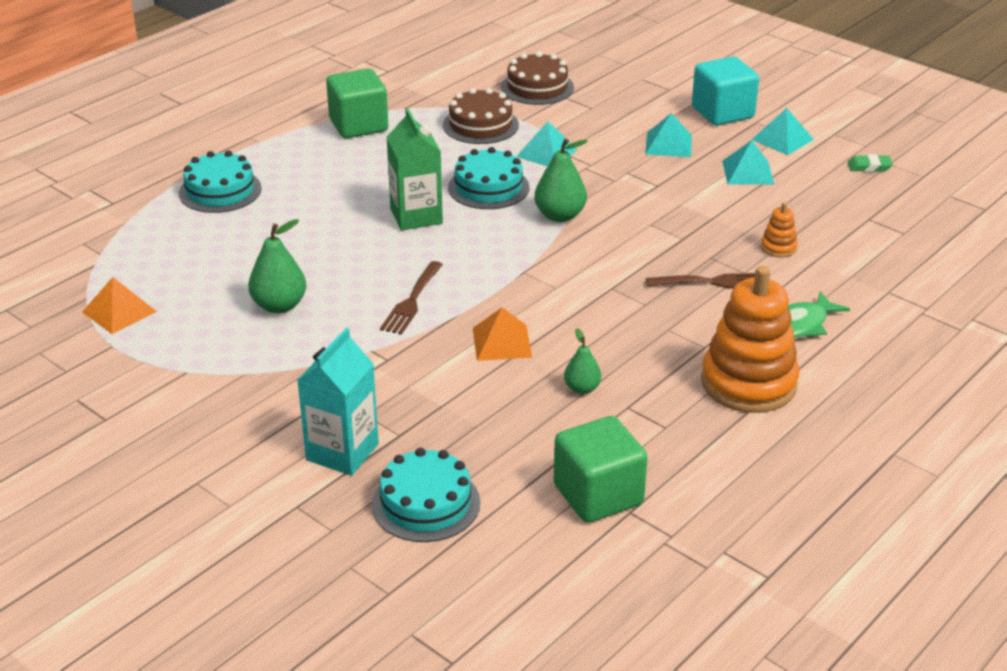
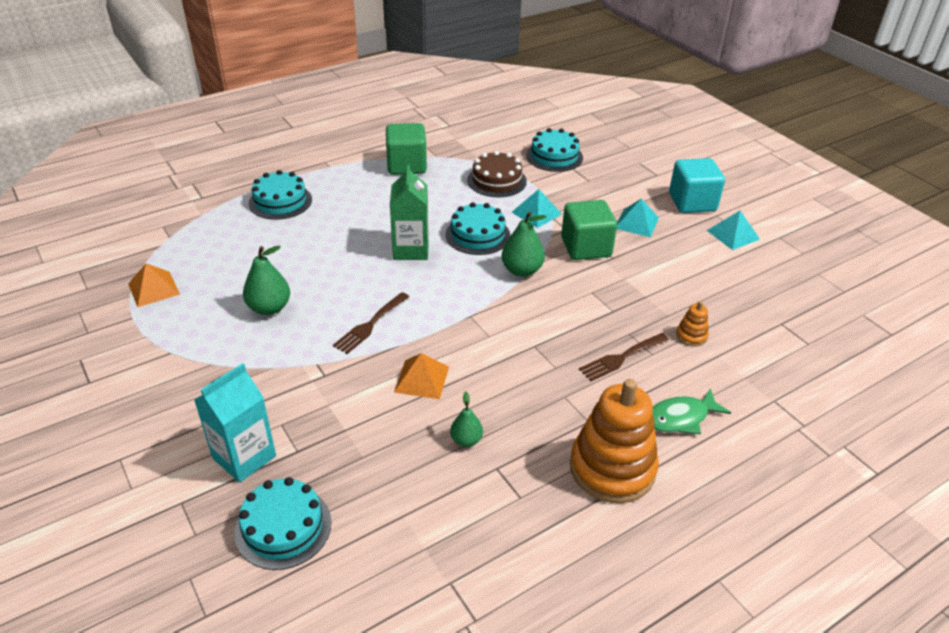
camera: 15 degrees right, 5 degrees up
brown cake [501,51,574,105] -> turquoise cake [526,128,583,172]
green cube [554,416,648,523] -> green cube moved to [561,200,617,260]
brown fork [645,273,755,288] -> brown fork turned 135 degrees clockwise [579,333,669,381]
turquoise pyramid [722,140,775,185] -> none
green eraser [848,155,893,172] -> none

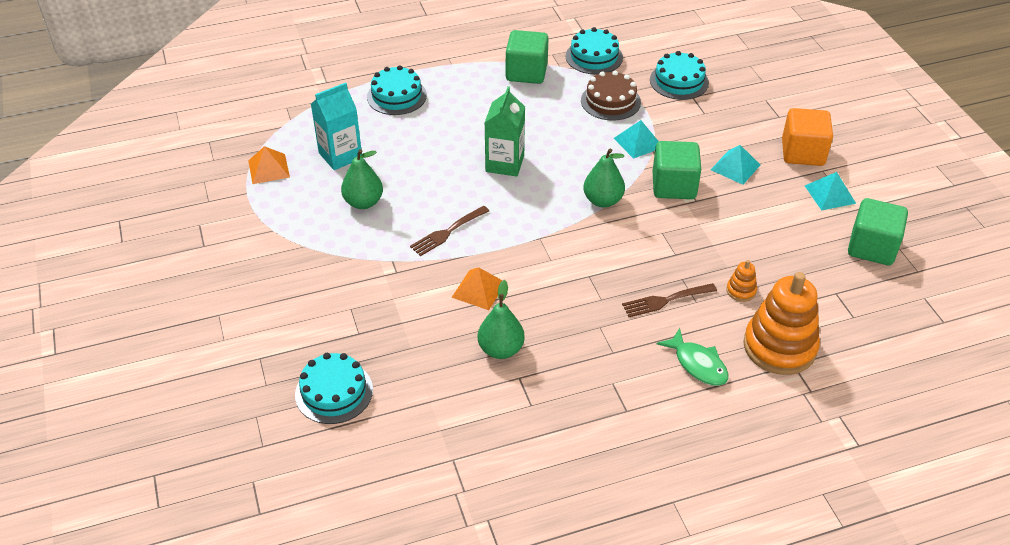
camera: 15 degrees right, 5 degrees up
turquoise carton [194,363,276,483] -> turquoise carton moved to [311,82,362,170]
turquoise cake [445,202,510,255] -> turquoise cake moved to [566,27,623,74]
green pear [450,392,483,447] -> green pear [478,280,525,359], size x1.65
orange stacking toy [570,379,659,503] -> orange stacking toy moved to [743,272,820,375]
green fish [653,388,731,434] -> green fish turned 120 degrees counterclockwise [657,328,729,386]
turquoise cube [669,158,725,213] -> orange cube [782,108,833,166]
none -> green cube [848,198,908,265]

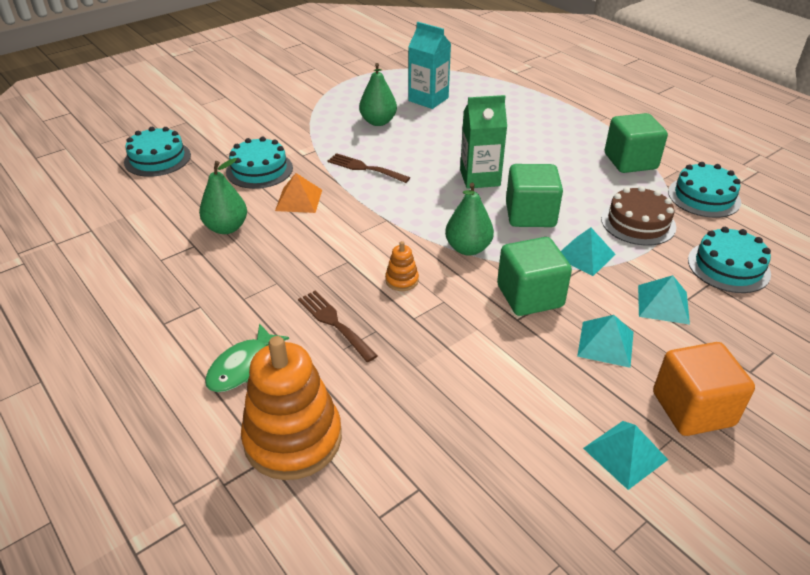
camera: 70 degrees right, 5 degrees down
orange pyramid [248,146,290,184] -> none
turquoise cake [367,65,427,115] -> turquoise cake moved to [226,137,293,189]
orange stacking toy [726,260,757,302] -> orange stacking toy moved to [385,241,419,291]
green cube [848,198,908,265] -> green cube moved to [506,164,563,227]
none -> turquoise pyramid [638,275,690,325]

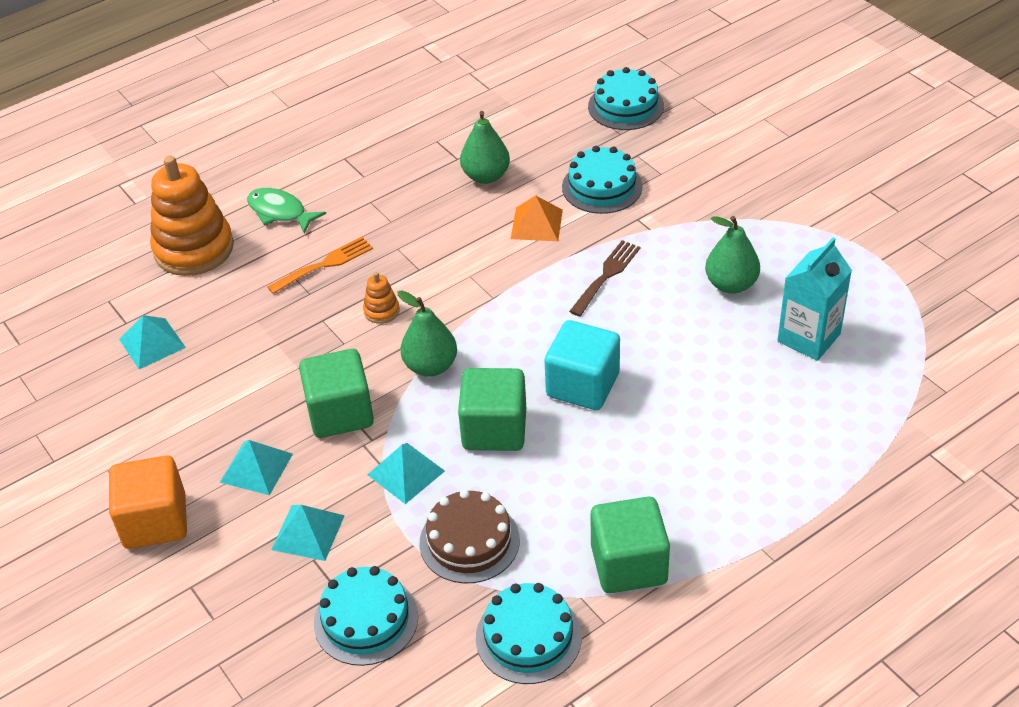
camera: 95 degrees right, 5 degrees up
brown fork [298,290,378,362] -> orange fork [267,237,373,294]
green carton [460,95,507,189] -> turquoise cube [545,320,620,410]
turquoise pyramid [583,421,668,490] -> turquoise pyramid moved to [119,315,186,369]

